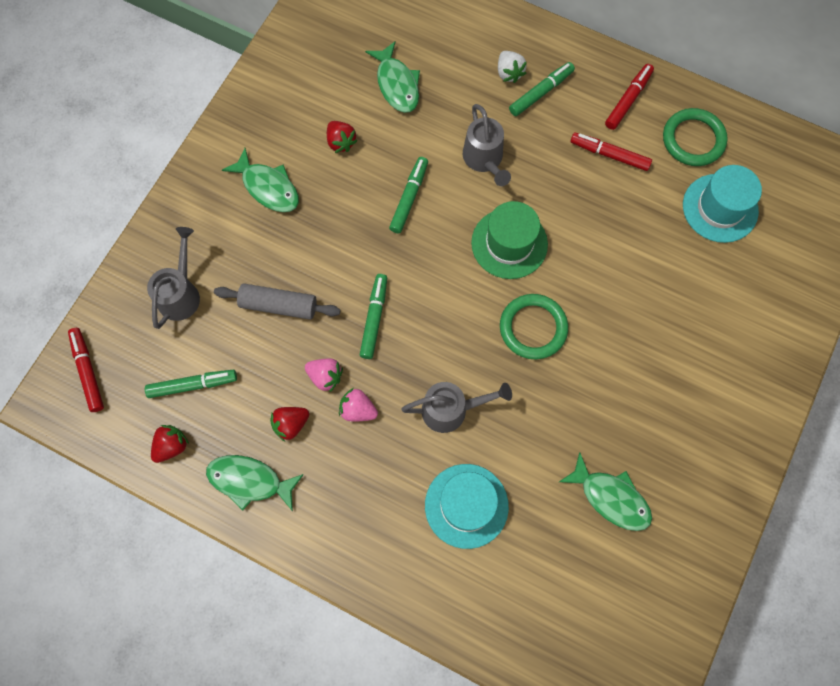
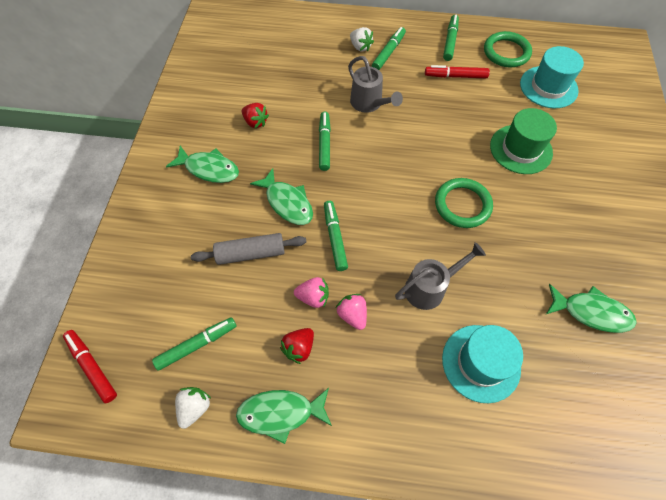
camera: 20 degrees left, 10 degrees down
grey watering can [147,227,200,329] -> none
red strawberry [151,425,189,463] -> white strawberry [175,387,212,429]
pink strawberry [339,388,378,421] -> pink strawberry turned 60 degrees clockwise [336,294,367,330]
green fish [365,41,420,113] -> green fish moved to [250,168,313,225]
green hat [471,201,548,279] -> green hat moved to [490,108,557,174]
red marker [605,64,654,130] -> green marker [443,15,459,61]

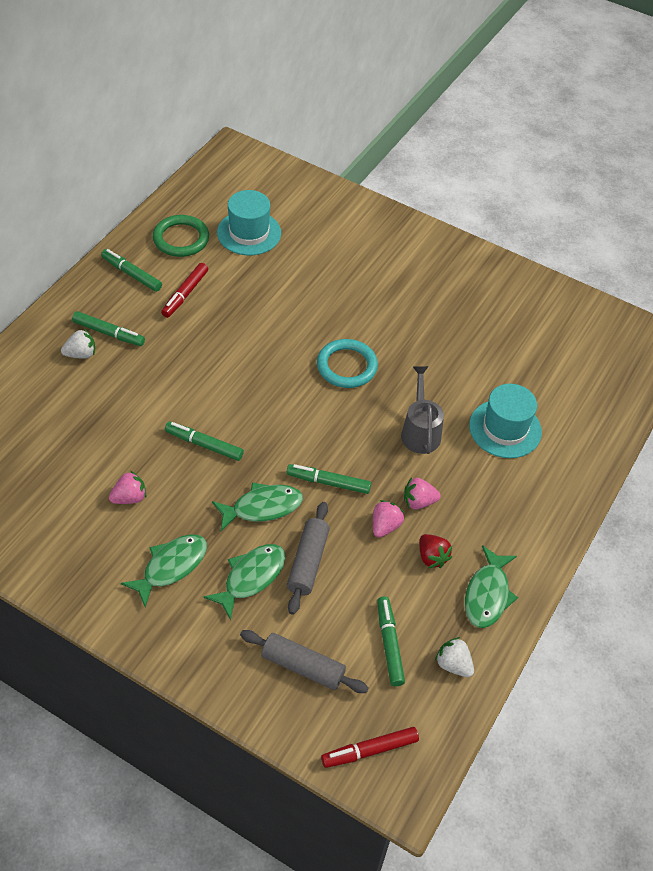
camera: 70 degrees left, 10 degrees down
red strawberry [242,103,269,128] -> pink strawberry [109,471,147,504]
grey watering can [348,56,403,113] -> none
green marker [372,27,406,70] -> green marker turned 150 degrees clockwise [72,311,145,346]
green ring [435,178,493,228] -> turquoise ring [317,339,378,388]
green hat [490,108,557,174] -> none
green fish [546,284,637,333] -> green fish moved to [203,544,286,620]
none -> grey rolling pin [240,630,369,693]

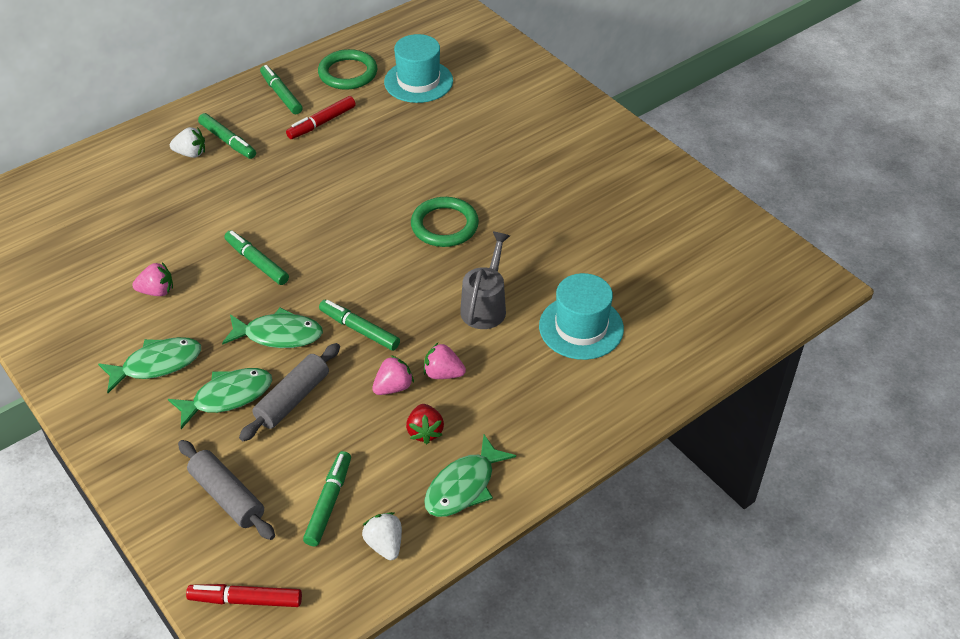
camera: 25 degrees right, 5 degrees down
turquoise ring [317,339,378,388] -> green ring [411,197,479,247]

